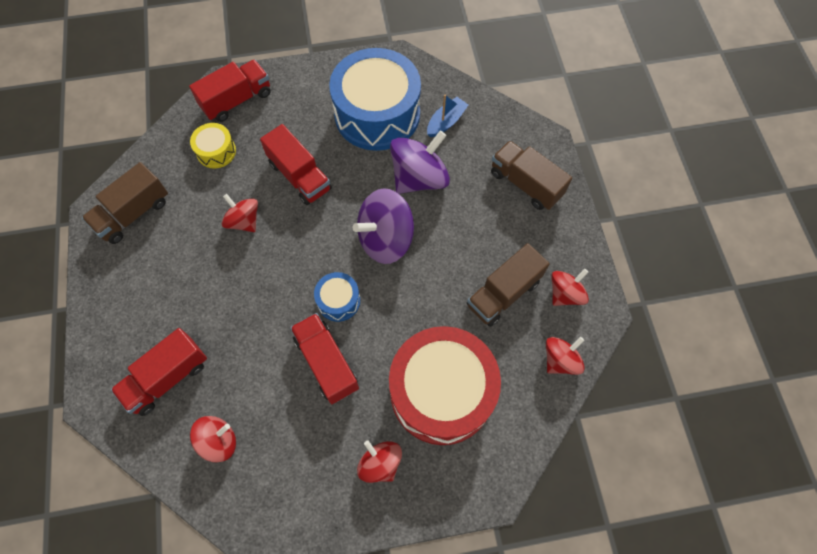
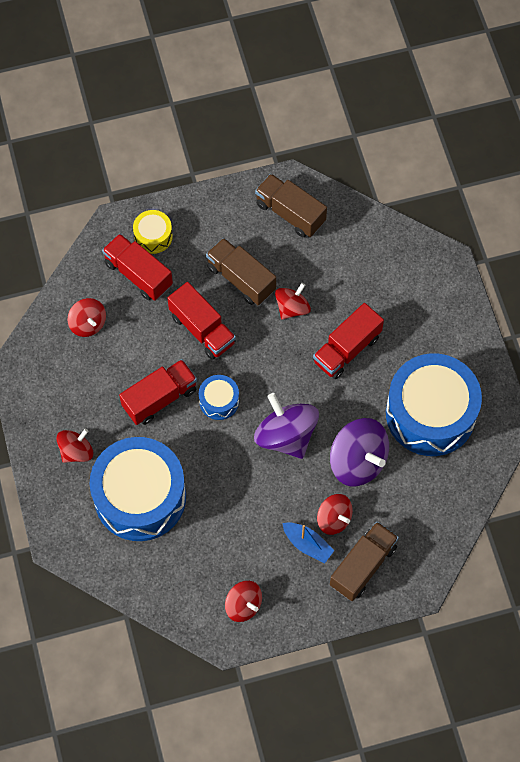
camera: 85 degrees right, 0 degrees up
red truck [189,60,271,122] -> red truck moved to [167,282,236,360]
yellow drum [190,123,236,169] -> yellow drum moved to [133,210,173,254]
red drum [389,326,501,445] -> blue drum [90,437,186,541]
blue boat [427,94,468,137] -> blue boat moved to [282,522,335,563]
brown truck [467,243,550,327] -> brown truck moved to [206,238,276,305]
red spinning top [546,337,585,375] -> red spinning top moved to [317,494,353,535]

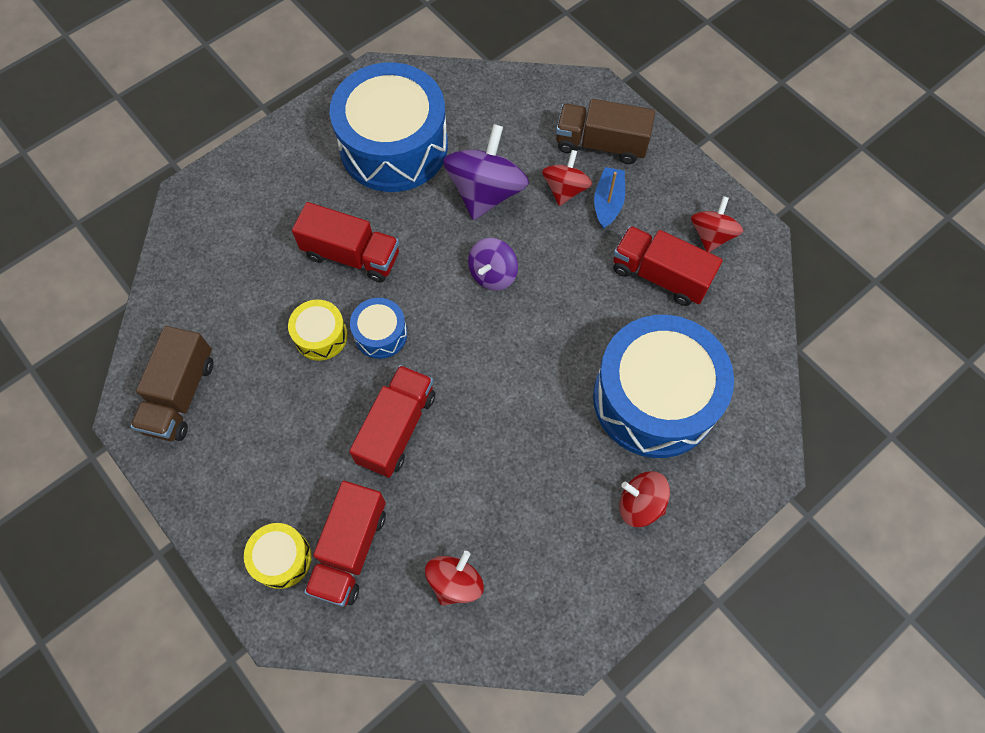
camera: 115 degrees left, 0 degrees up
red truck [119,359,197,425] -> red truck moved to [613,226,723,306]
blue drum [199,375,239,420] -> blue drum moved to [350,298,407,359]
brown truck [206,238,276,305] -> none
purple spinning top [254,393,319,459] -> purple spinning top [468,238,518,291], size x0.59
red spinning top [275,283,311,320] -> yellow drum [288,300,348,361]

